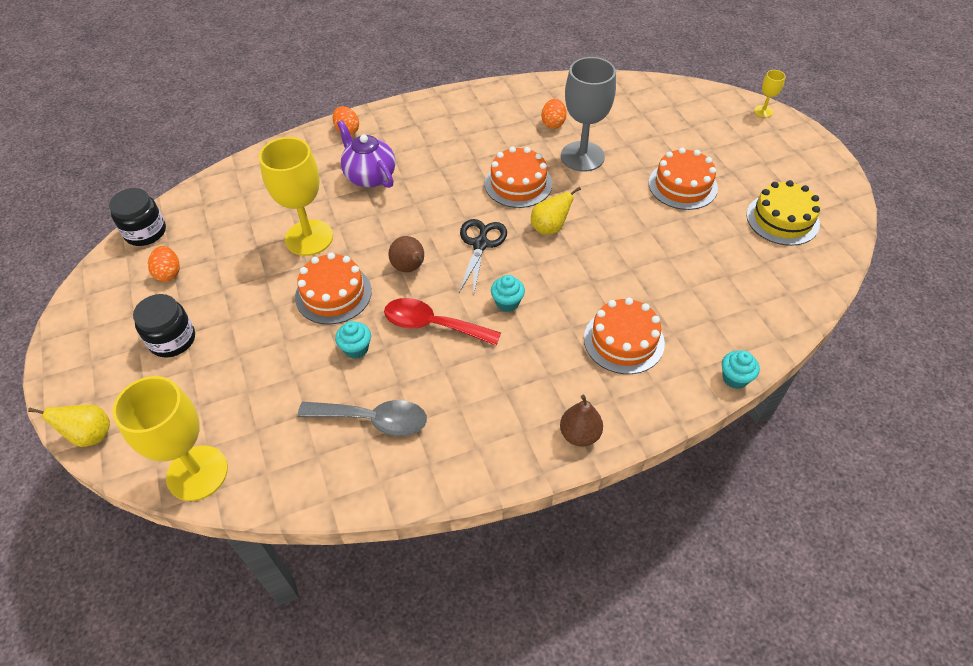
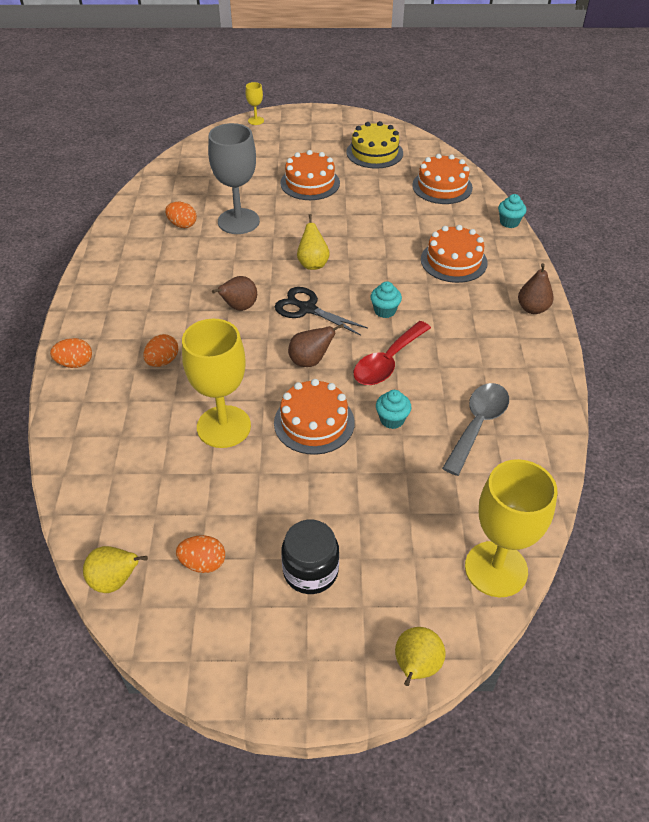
camera: 70 degrees left, 5 degrees down
black jar [109,188,166,246] -> yellow pear [83,546,148,593]
purple teapot [337,120,395,188] -> orange egg [143,334,178,367]
orange cake [485,147,552,208] -> orange cake moved to [412,154,473,204]
none -> brown pear [212,276,257,311]

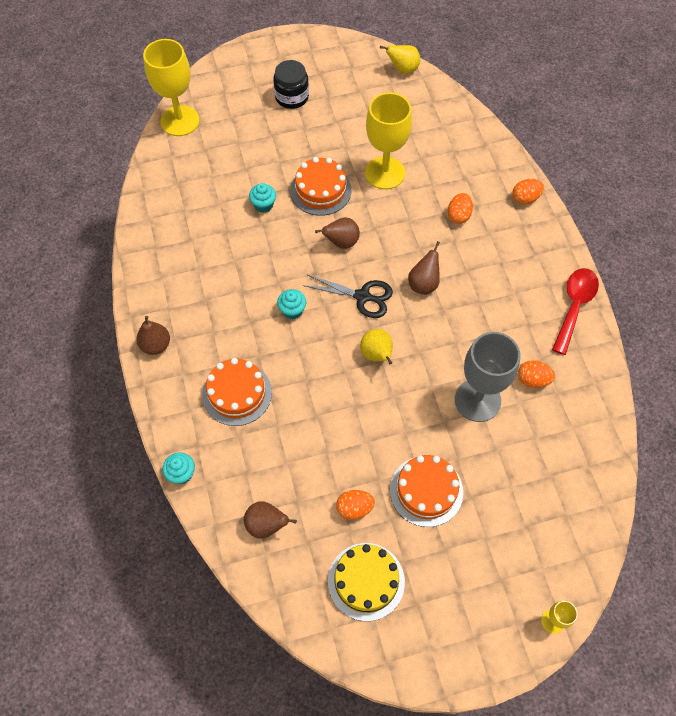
camera: 165 degrees right, 15 degrees up
orange egg [176,535,225,573] -> orange egg moved to [336,490,375,520]
red spoon [353,321,431,385] -> red spoon moved to [552,268,599,355]
yellow pear [395,627,446,686] -> none
orange cake [412,154,473,204] -> brown pear [244,501,297,539]
grey spoon [442,383,509,476] -> none

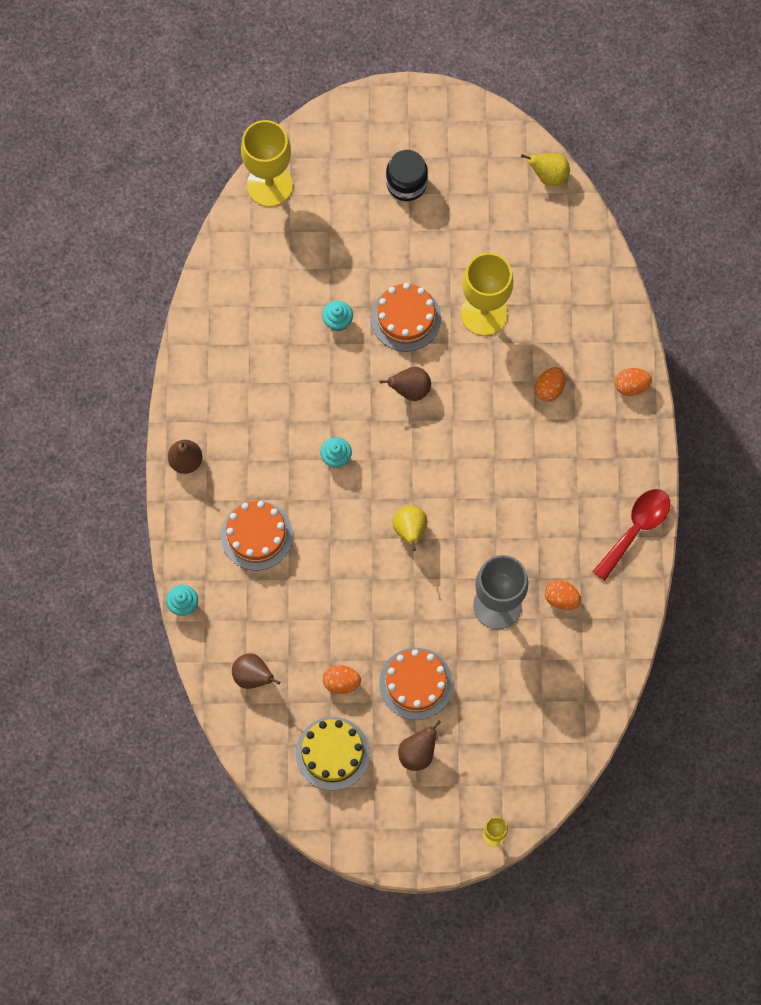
camera: 15 degrees right, 10 degrees up
black scissors [303,275,393,318] -> none
brown pear [408,241,440,295] -> brown pear moved to [398,720,441,771]

